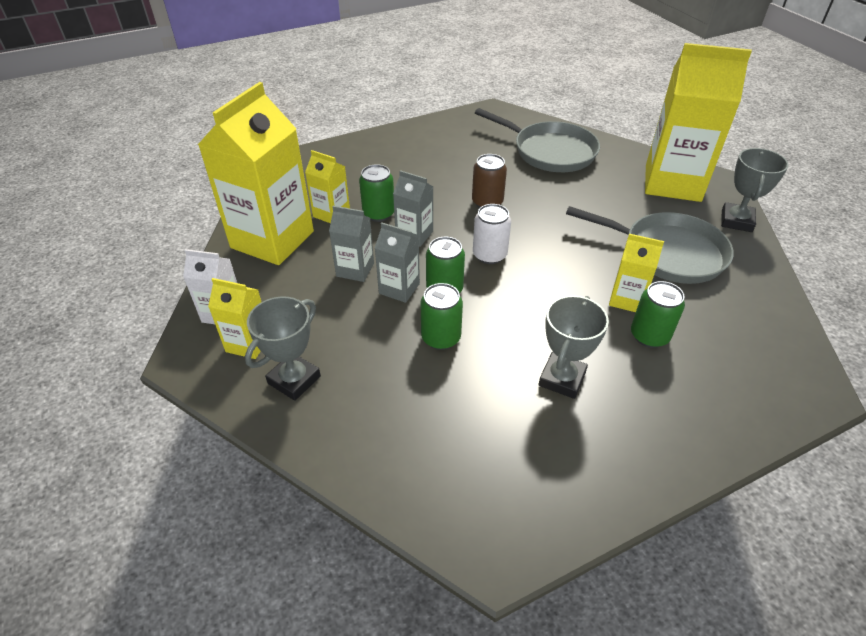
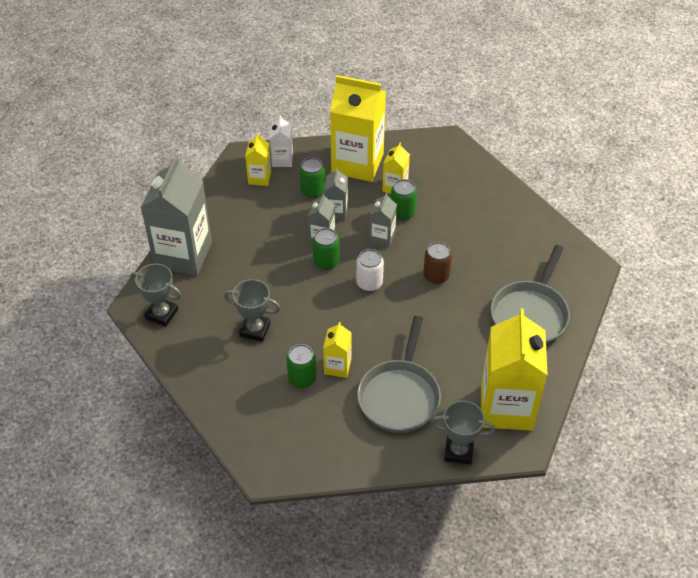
camera: 80 degrees right, 5 degrees up
grey trophy [245,296,321,401] -> grey trophy moved to [130,264,182,327]
green can [421,283,463,350] -> green can moved to [299,157,325,198]
none -> grey carton [141,156,212,276]

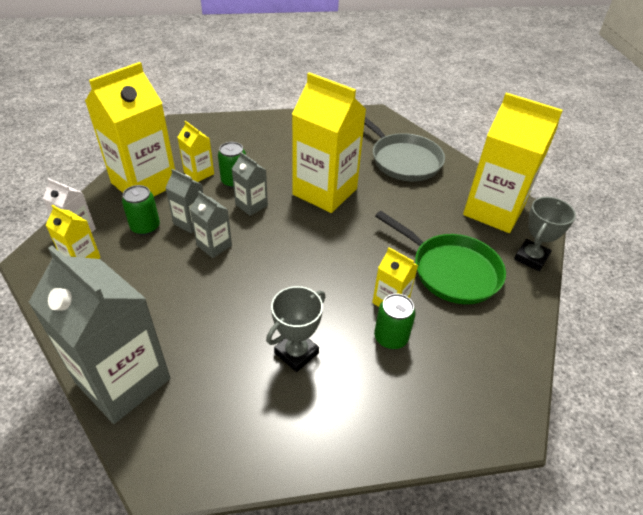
camera: 65 degrees left, 5 degrees down
grey trophy [130,264,182,327] -> none
green can [313,228,340,270] -> none
white can [356,249,384,292] -> none
grey pan [357,316,441,433] -> green pan [375,211,506,304]
brown can [423,242,452,284] -> yellow carton [292,72,366,213]

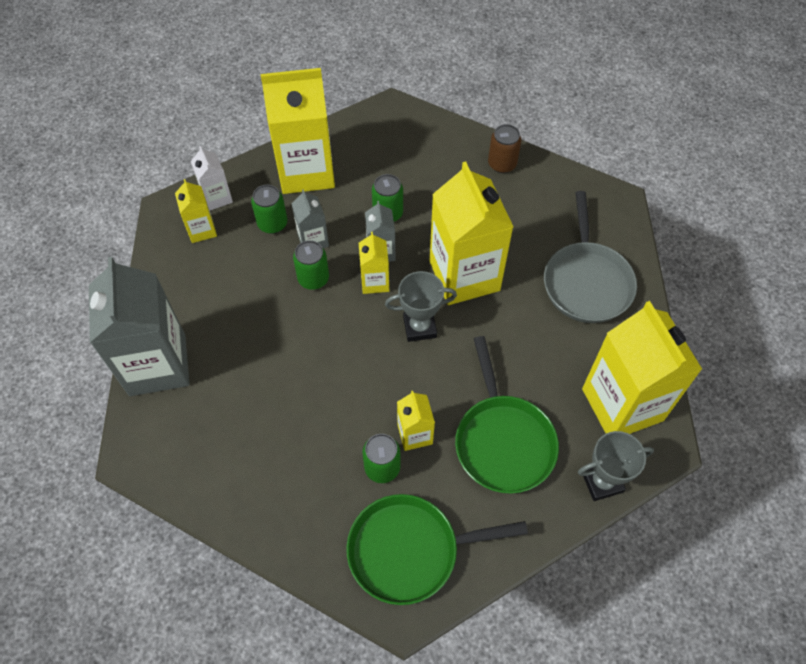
camera: 40 degrees right, 15 degrees up
yellow carton [178,121,214,182] -> yellow carton moved to [359,232,389,294]
grey carton [190,191,232,258] -> green can [293,240,329,290]
grey trophy [266,286,325,372] -> grey trophy moved to [385,271,457,342]
none -> green pan [346,494,528,605]
none -> brown can [488,124,522,173]

